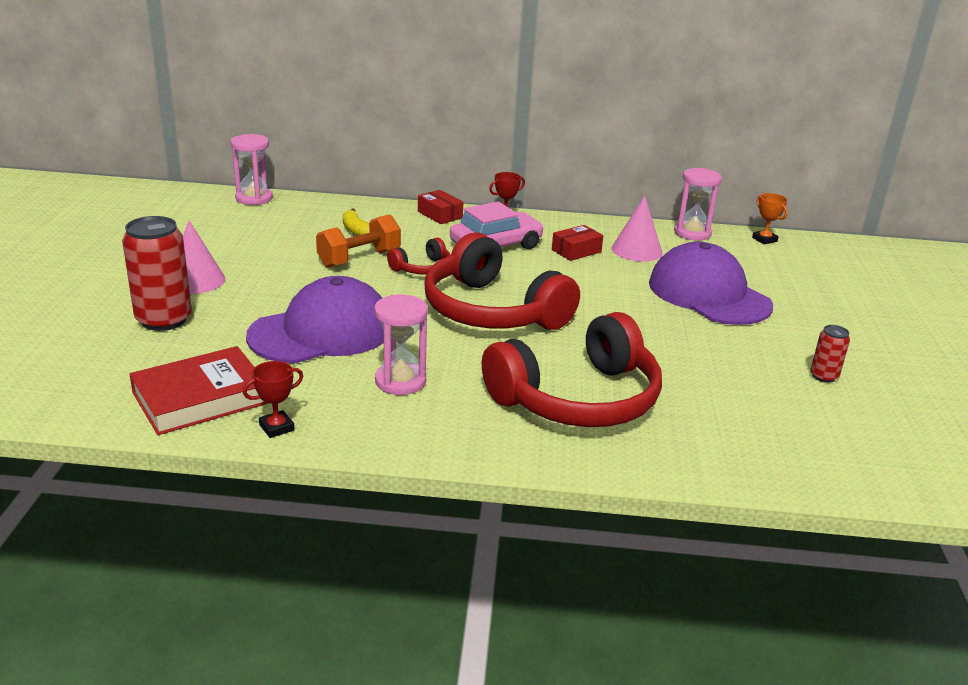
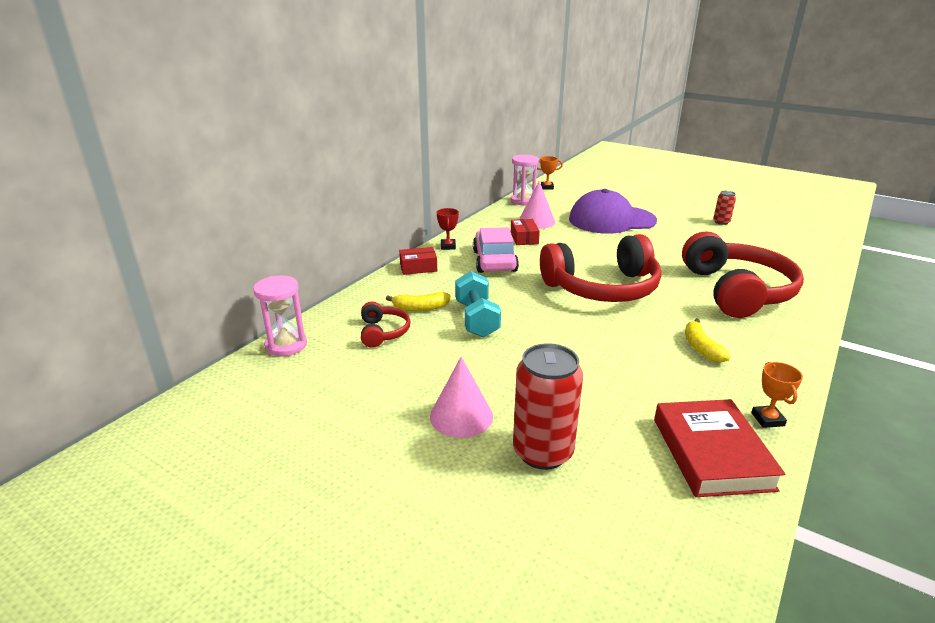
camera: 60 degrees left, 0 degrees up
red trophy [243,361,303,438] -> orange trophy [751,362,803,428]
purple cap [246,276,384,364] -> none
orange dumbbell [316,214,401,268] -> turquoise dumbbell [455,271,501,338]
pink hourglass [374,295,428,395] -> yellow banana [685,318,730,363]
red headphones [387,238,451,275] -> red headphones moved to [361,302,411,348]

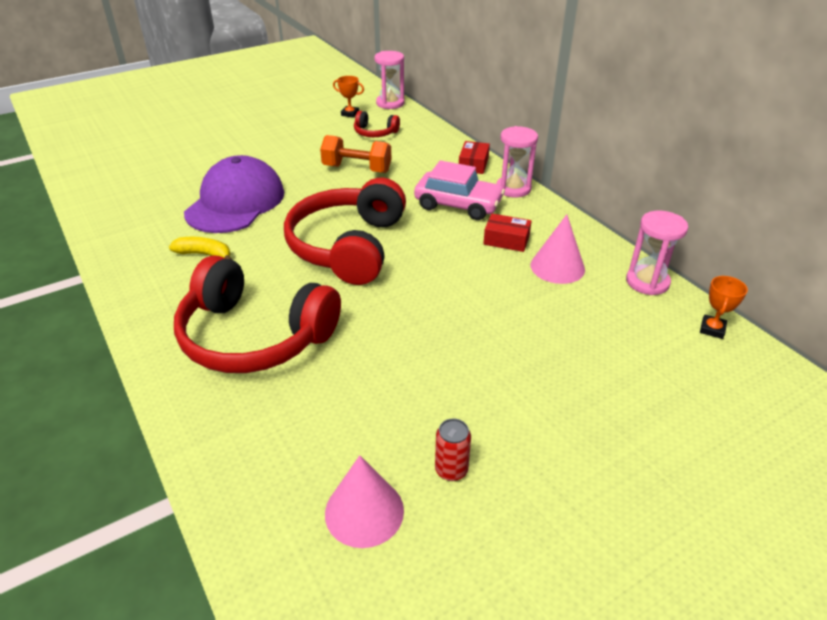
camera: 115 degrees right, 10 degrees up
yellow banana [386,292,451,311] -> none
pink cone [430,357,493,438] -> pink cone moved to [325,455,404,548]
red trophy [437,208,459,250] -> pink hourglass [496,126,538,197]
turquoise dumbbell [455,271,501,338] -> orange dumbbell [320,135,391,173]
red can [513,343,583,470] -> none
purple cap [569,189,657,234] -> purple cap moved to [184,155,284,233]
red book [654,399,786,497] -> none
orange trophy [751,362,803,428] -> orange trophy moved to [333,76,364,118]

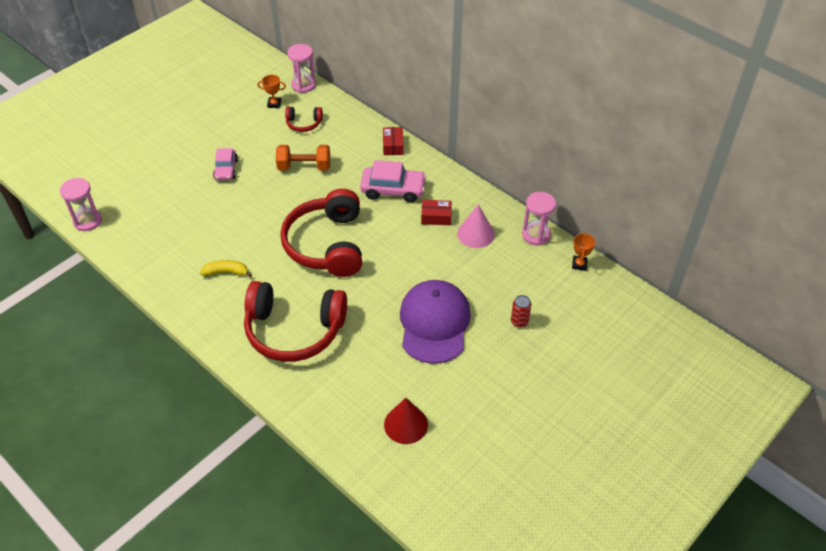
camera: 15 degrees left, 10 degrees up
purple cap [184,155,284,233] -> purple cap moved to [400,280,471,364]
pink cone [325,455,404,548] -> red cone [384,398,428,444]
red can [435,418,471,481] -> red can moved to [511,295,532,328]
pink hourglass [496,126,538,197] -> pink hourglass moved to [60,178,102,231]
none -> pink car [213,148,238,180]

